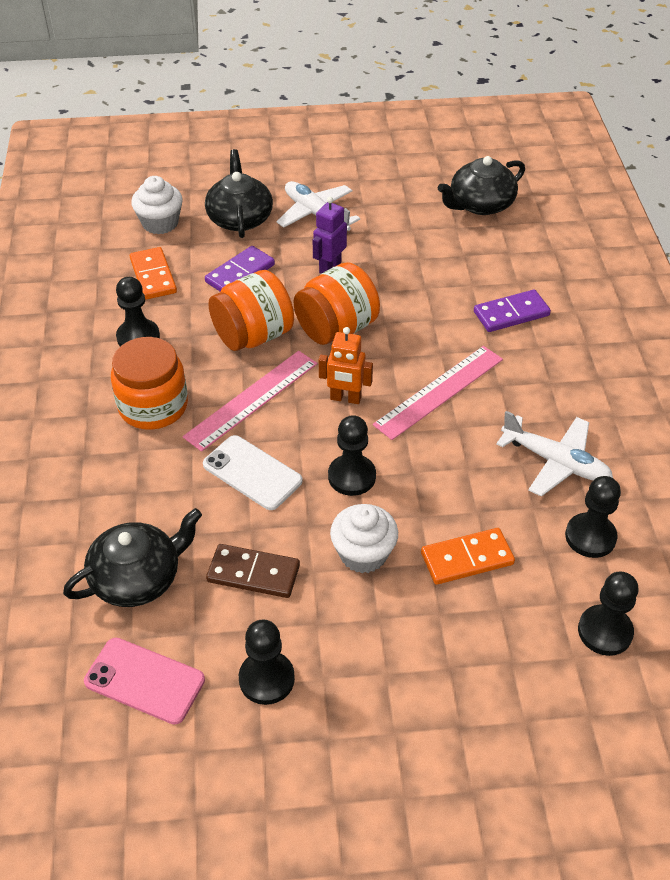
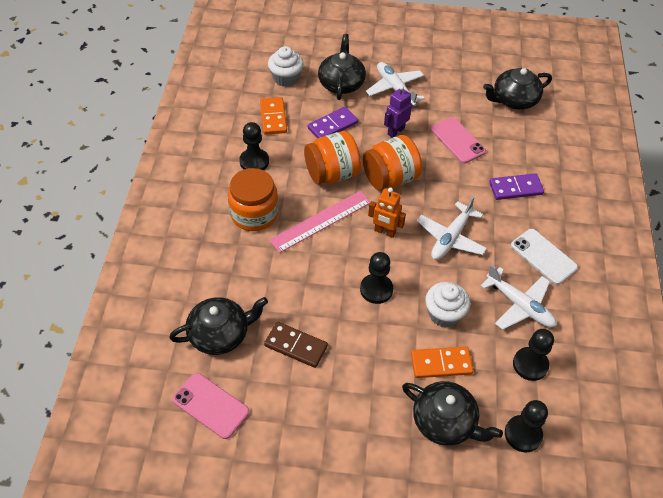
camera: 10 degrees right, 5 degrees up
white phone [203,435,303,510] -> white phone moved to [511,229,578,285]
black pawn [239,619,295,705] -> none
white cupcake [330,504,398,573] -> white cupcake moved to [425,282,470,328]
pink ruler [373,346,503,440] -> white plane [417,196,487,260]
none -> black teapot [402,381,503,446]
none -> pink phone [431,117,486,163]

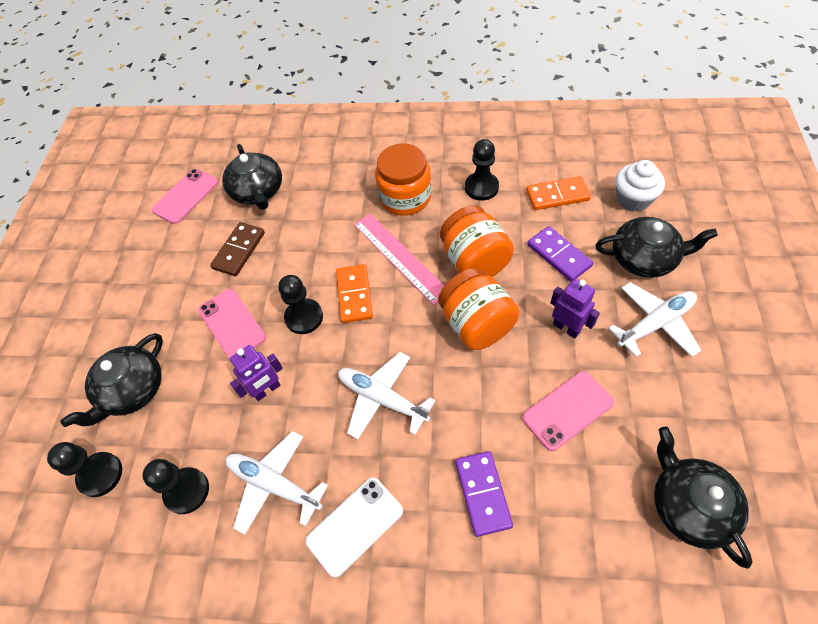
camera: 95 degrees right, 5 degrees up
orange robot [368,188,406,238] -> none
orange domino [411,346,473,378] -> orange domino moved to [336,264,373,323]
white cupcake [425,282,470,328] -> purple robot [230,345,283,401]
white plane [480,264,556,330] -> white plane turned 75 degrees clockwise [225,431,328,535]
none -> pink phone [198,289,266,359]

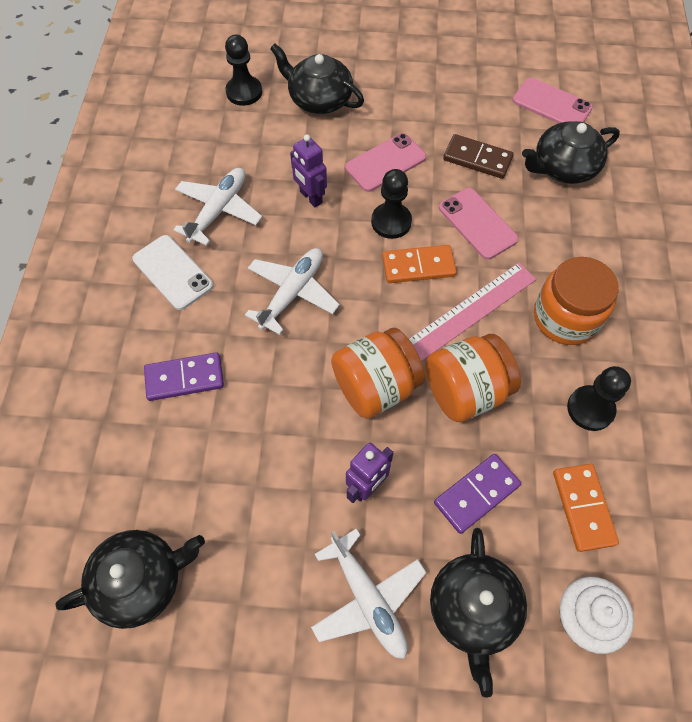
camera: 85 degrees right, 5 degrees up
black pawn [142,459,209,514] -> none
pink phone [522,371,614,451] -> pink phone moved to [439,188,519,260]

